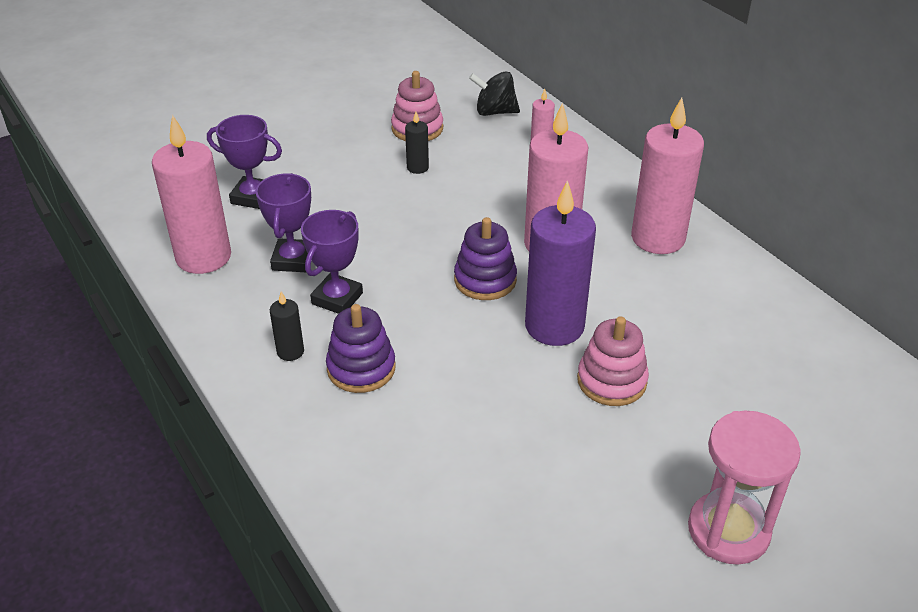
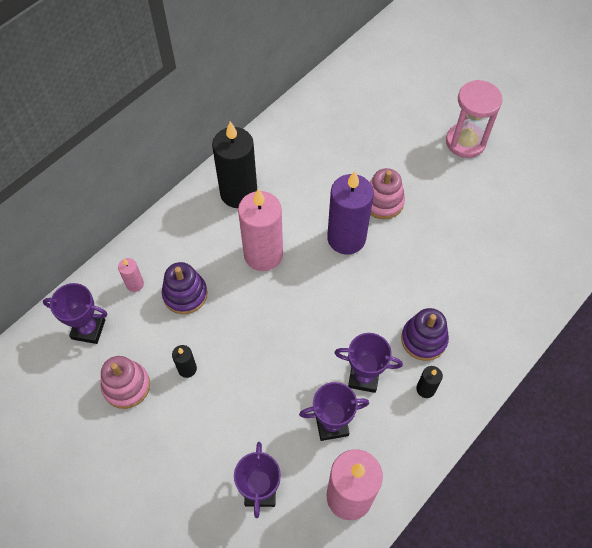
camera: 105 degrees left, 20 degrees up
purple stacking toy [454,217,517,300] -> purple stacking toy moved to [162,262,207,314]
black spinning top [469,71,520,116] -> purple trophy [43,283,108,344]
pink candle [631,98,704,254] -> black candle [212,121,257,208]

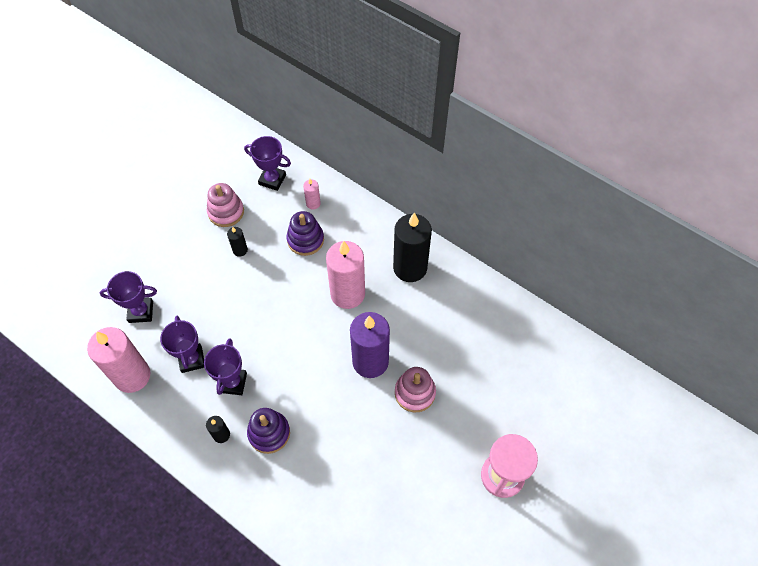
camera: 85 degrees right, 0 degrees up
purple trophy [43,283,108,344] -> purple trophy turned 75 degrees counterclockwise [244,136,291,191]

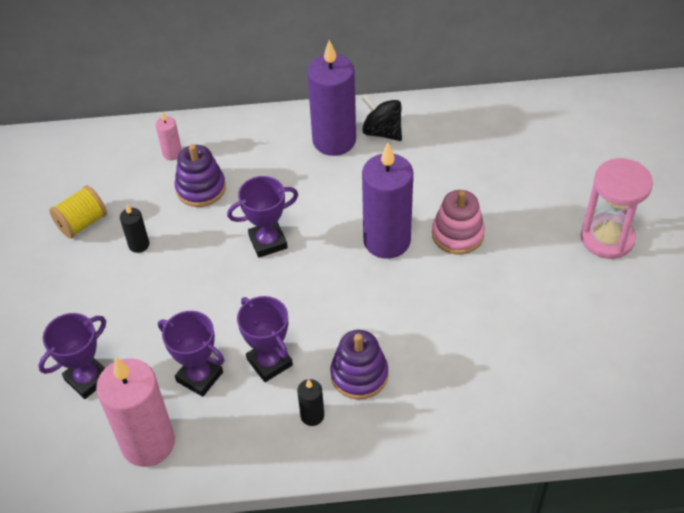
camera: 40 degrees left, 10 degrees down
pink stacking toy [207,183,244,227] -> yellow spool [49,185,107,238]
purple trophy [244,136,291,191] -> purple trophy moved to [227,176,298,258]
pink candle [326,241,365,309] -> none
black candle [393,212,432,282] -> purple candle [307,40,356,156]
none -> black spinning top [361,94,402,141]

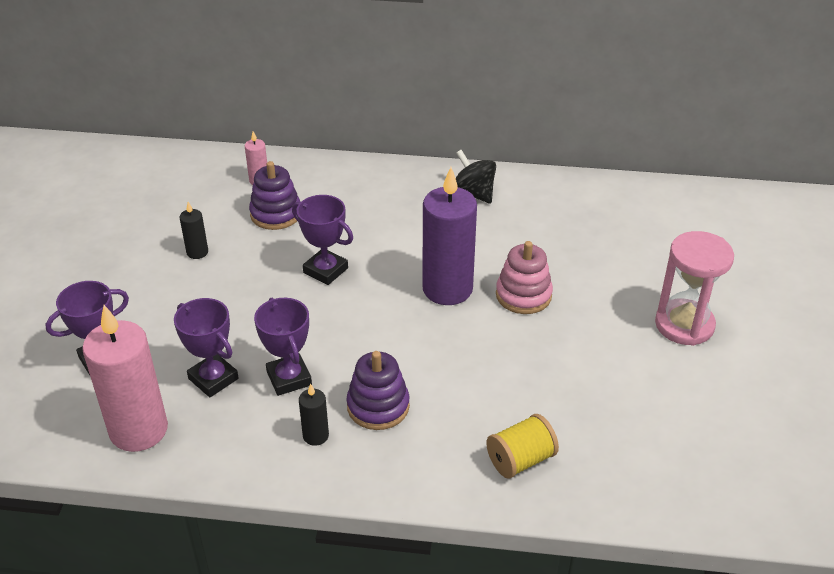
camera: 10 degrees right, 10 degrees down
yellow spool [49,185,107,238] -> yellow spool moved to [486,414,559,479]
purple trophy [227,176,298,258] -> purple trophy turned 45 degrees clockwise [292,195,353,285]
purple candle [307,40,356,156] -> none

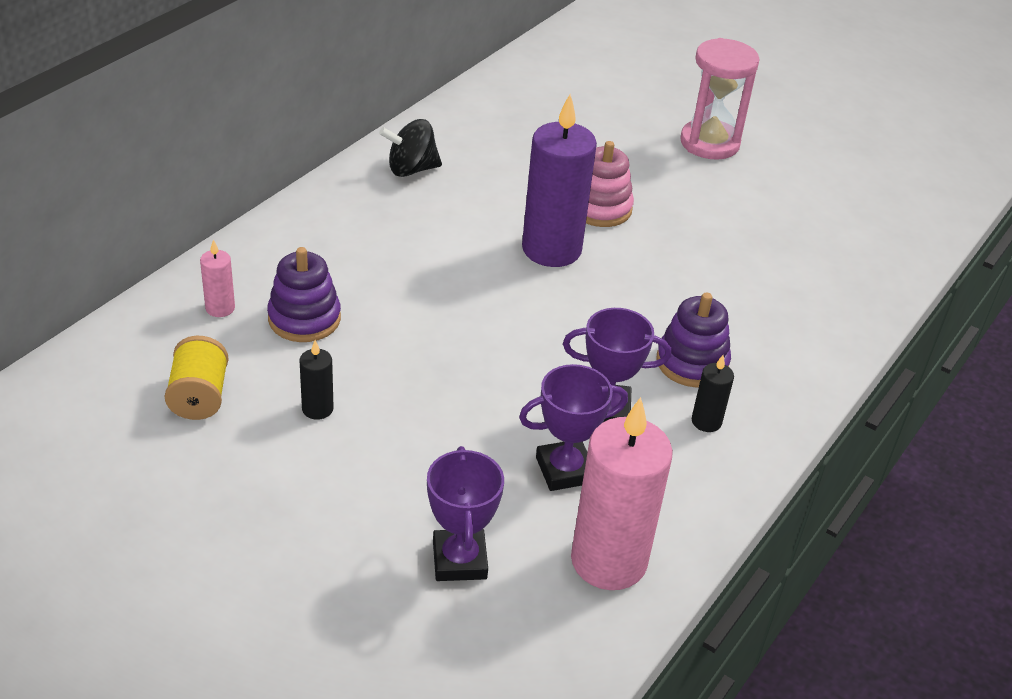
camera: 65 degrees left, 0 degrees up
purple trophy [292,195,353,285] -> none
yellow spool [486,414,559,479] -> yellow spool moved to [164,336,228,420]

